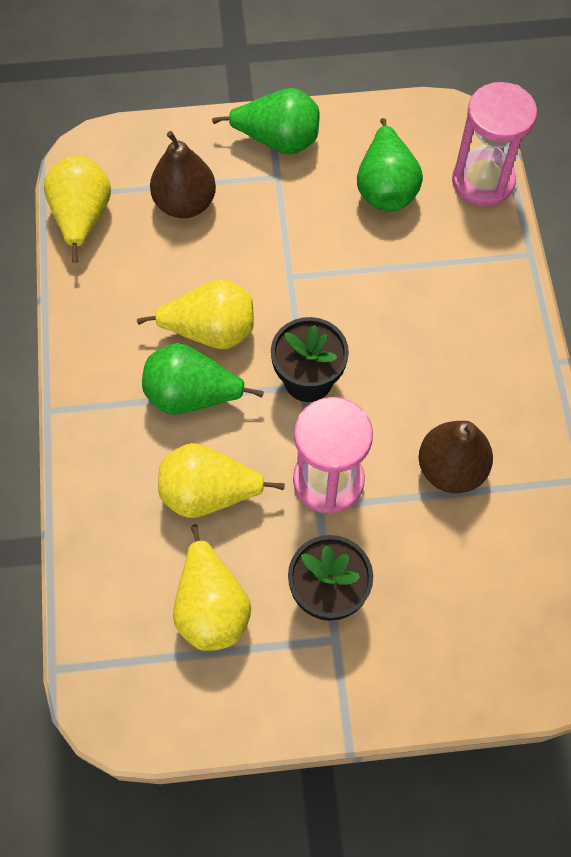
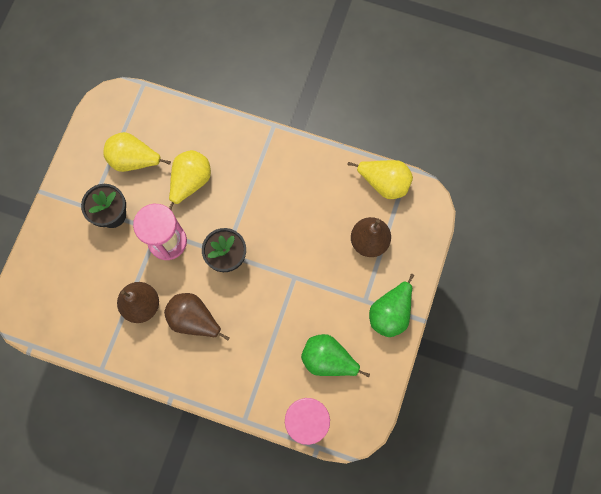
camera: 115 degrees right, 10 degrees up
yellow pear [137,279,254,349] -> none
green pear [142,343,264,415] -> none
none -> brown pear [164,293,230,341]

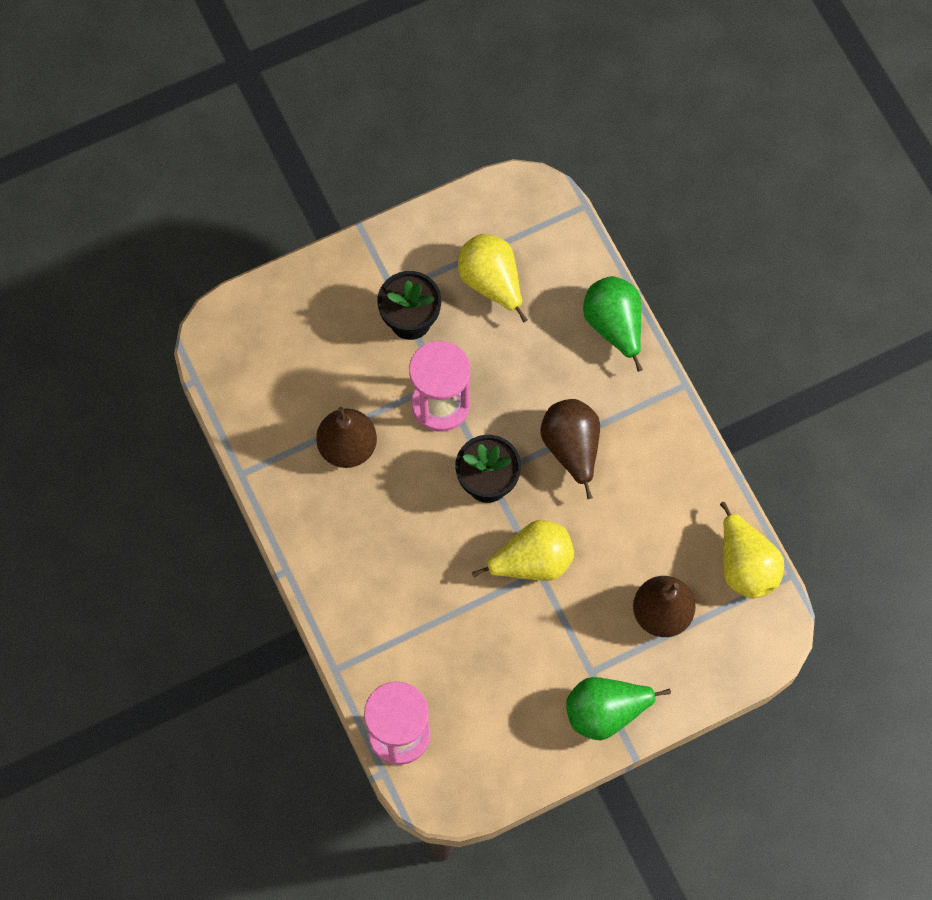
camera: 45 degrees right, 5 degrees down
brown pear [164,293,230,341] -> brown pear moved to [540,399,600,499]
yellow pear [169,150,211,210] -> yellow pear moved to [472,520,574,581]
green pear [301,334,370,377] -> green pear moved to [583,276,643,372]

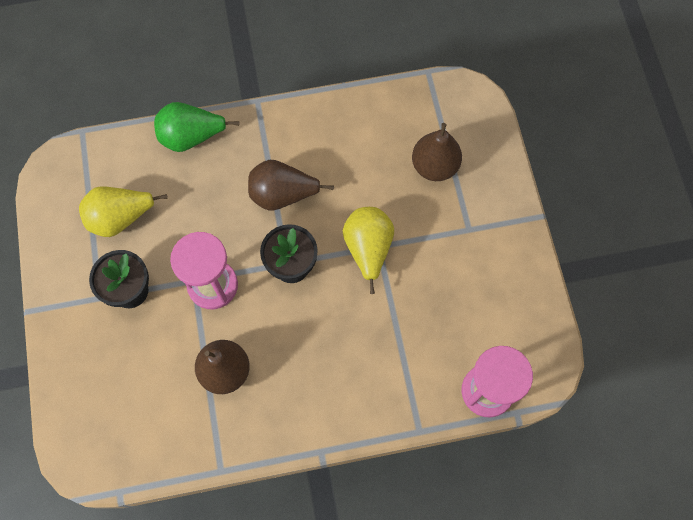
camera: 75 degrees left, 0 degrees up
green pear [566,677,671,740] -> none
yellow pear [720,502,784,599] -> none

